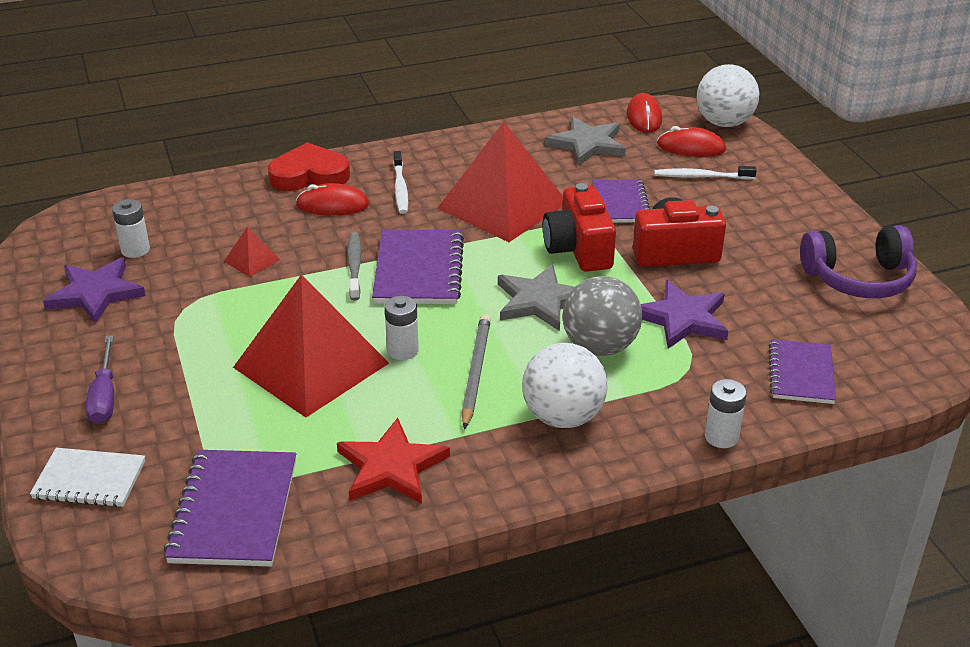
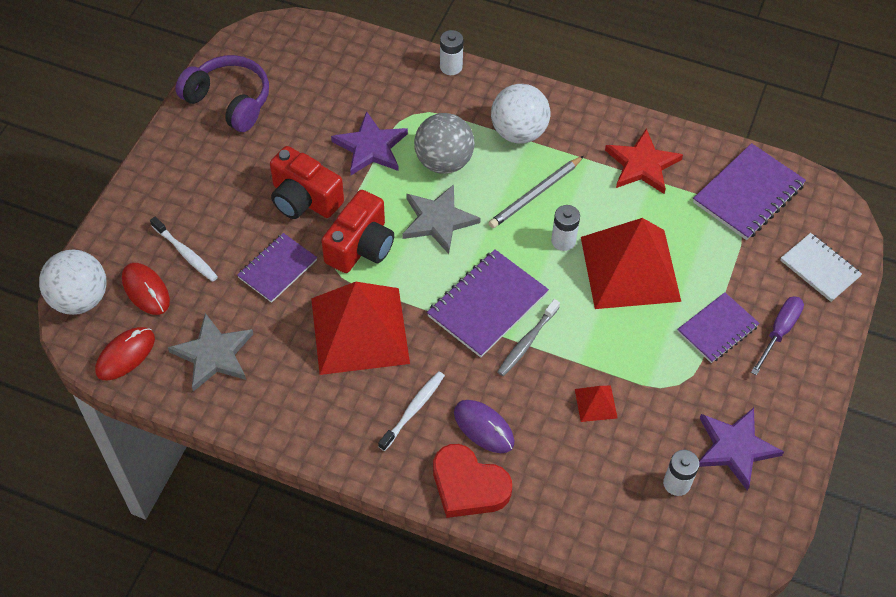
camera: 140 degrees left, 20 degrees up
red mouse [296,183,369,216] -> purple mouse [454,400,514,453]
purple notebook [769,339,836,404] -> purple notebook moved to [677,292,760,363]

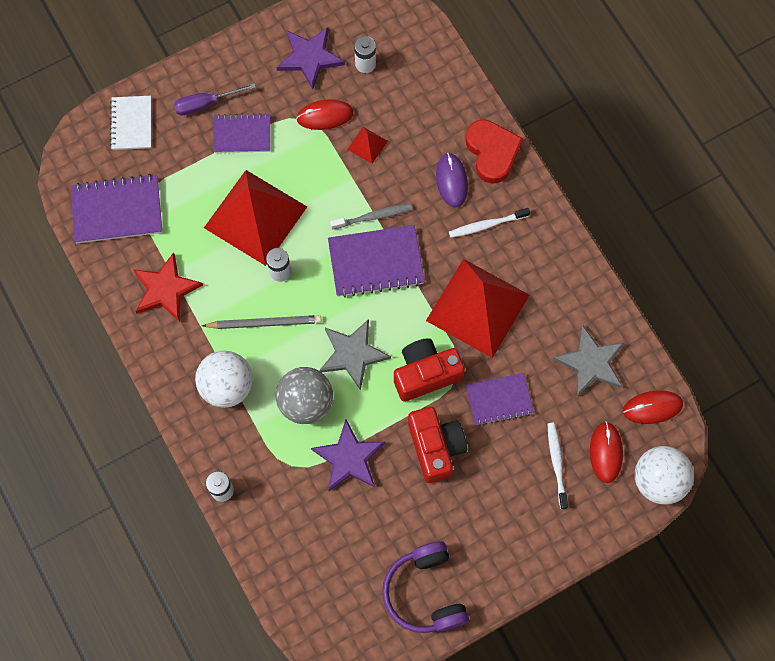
camera: 140 degrees left, 15 degrees up
none -> red mouse [296,99,354,130]

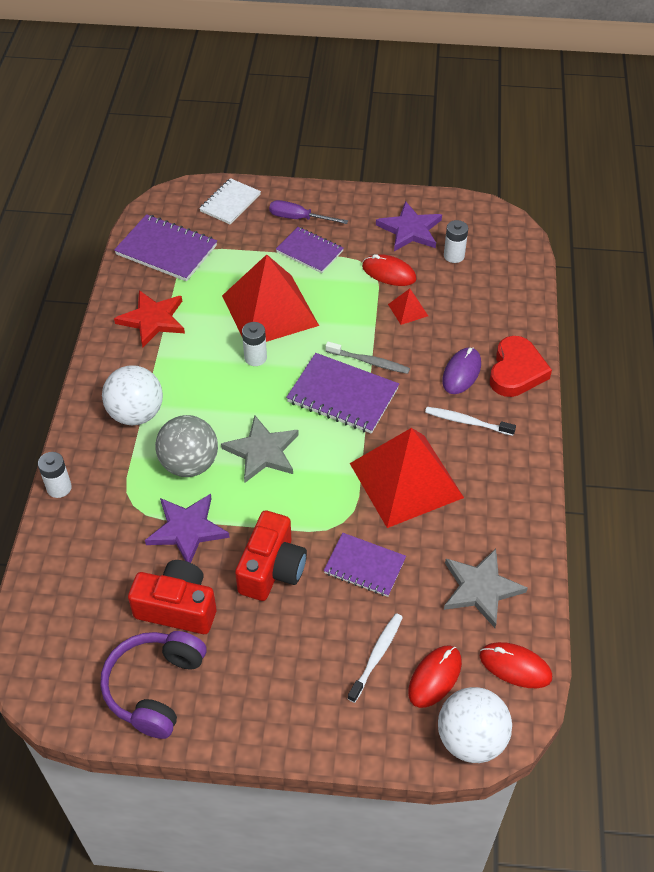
camera: 35 degrees right, 20 degrees down
grey pencil [202,315,321,329] -> none
red camera [394,338,465,401] -> red camera moved to [128,560,216,634]

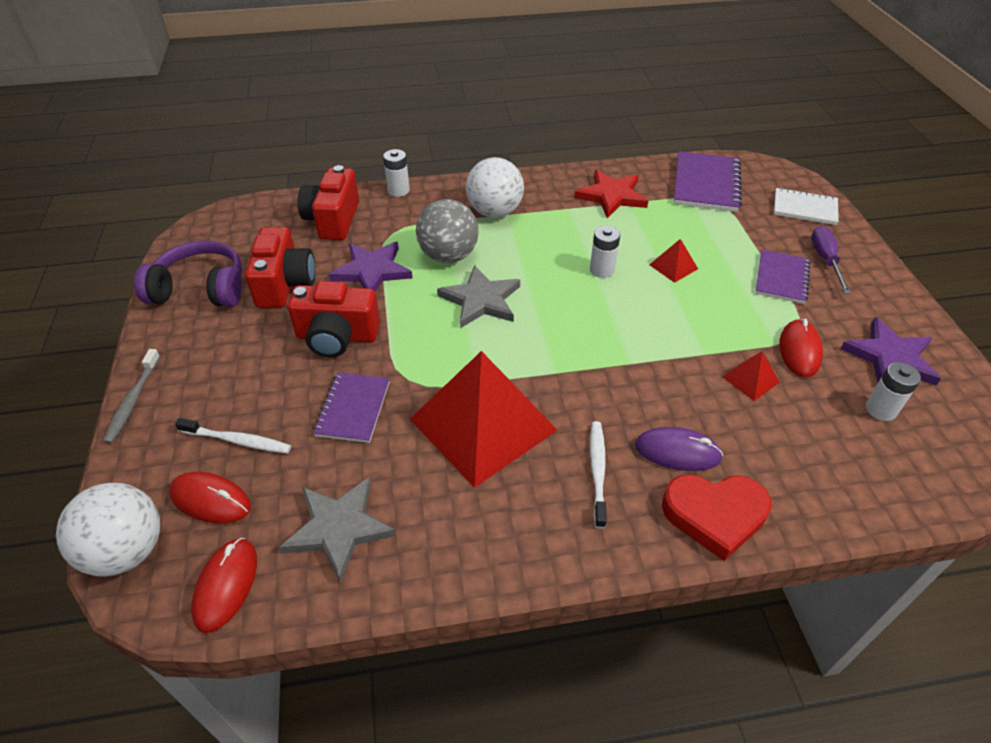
camera: 75 degrees right, 5 degrees down
red pyramid [222,255,319,342] -> red pyramid [649,239,698,283], size x0.40
purple notebook [286,353,399,434] -> none
grey toothbrush [325,341,410,374] -> grey toothbrush moved to [103,349,160,444]
none -> red camera [297,165,359,240]

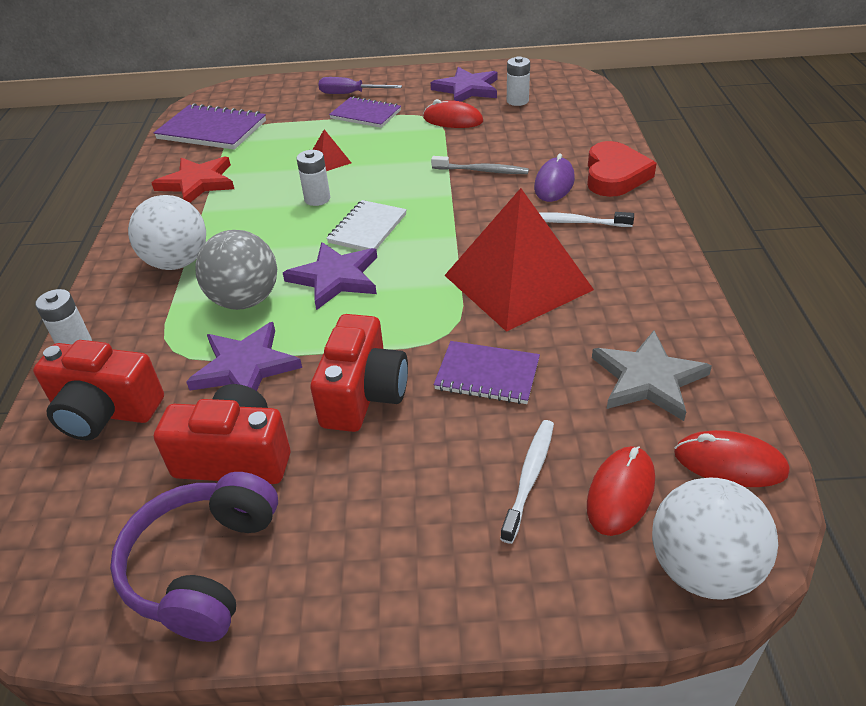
camera: 80 degrees left, 5 degrees down
grey toothbrush [103,349,160,444] -> grey toothbrush moved to [431,156,529,174]
grey star [437,265,520,328] -> purple star [283,242,377,310]
red pyramid [723,352,780,401] -> none
white notebook [774,188,839,225] -> white notebook moved to [326,200,407,250]

